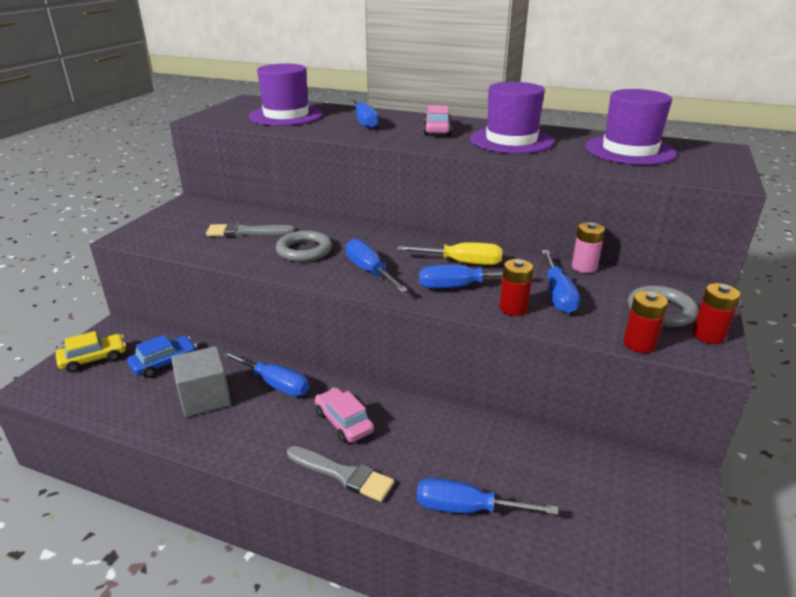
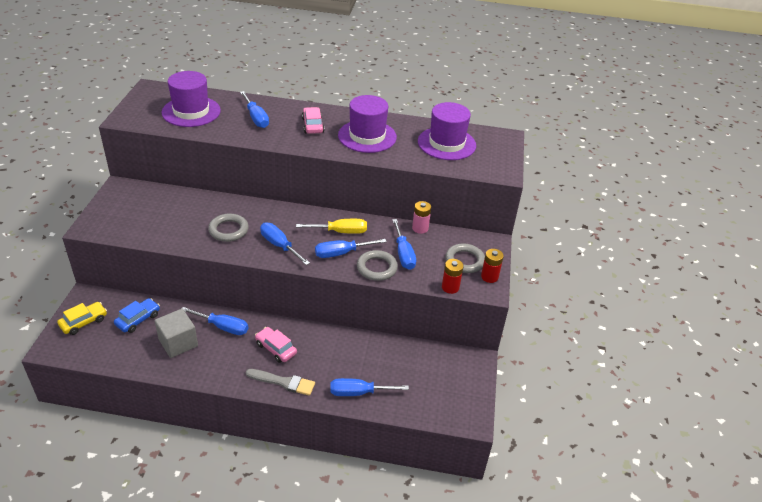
camera: 15 degrees left, 10 degrees up
grey brush [206,223,295,237] -> none
red battery [499,259,533,316] -> grey ring [357,250,398,281]

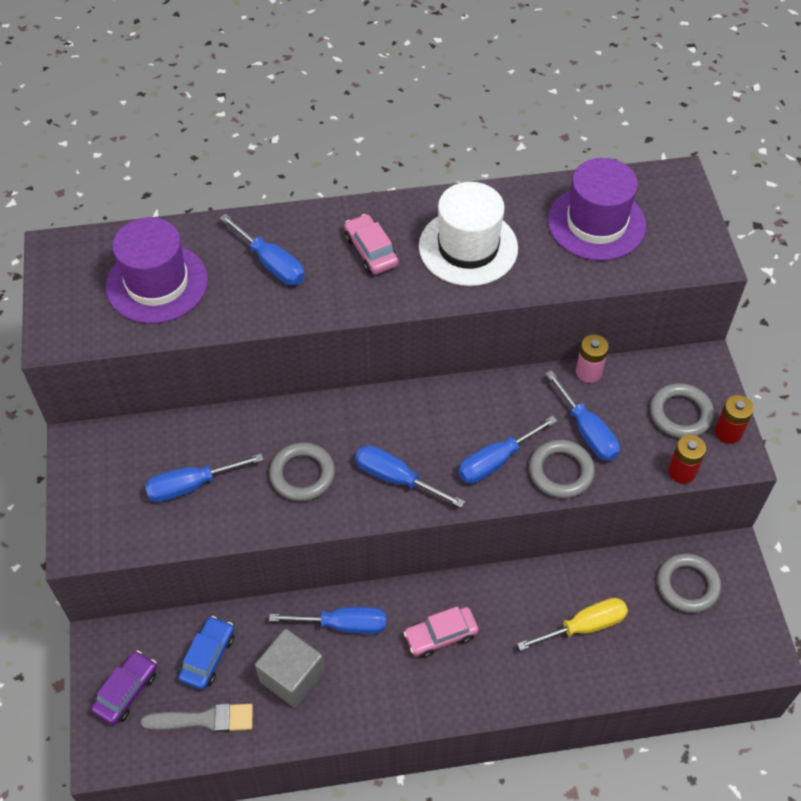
camera: 15 degrees left, 15 degrees up
yellow car [57,302,107,335] -> purple car [91,650,157,725]
grey brush [246,369,315,396] -> grey brush moved to [141,703,253,732]
pink car [255,327,297,363] -> pink car turned 45 degrees counterclockwise [404,606,479,658]
yellow screwdriver [296,219,367,234] -> yellow screwdriver moved to [517,598,628,651]
blue screwdriver [330,378,409,396] -> blue screwdriver moved to [145,454,264,502]
purple hat [338,95,397,153] -> white hat [419,182,518,286]
none -> grey ring [657,553,721,613]

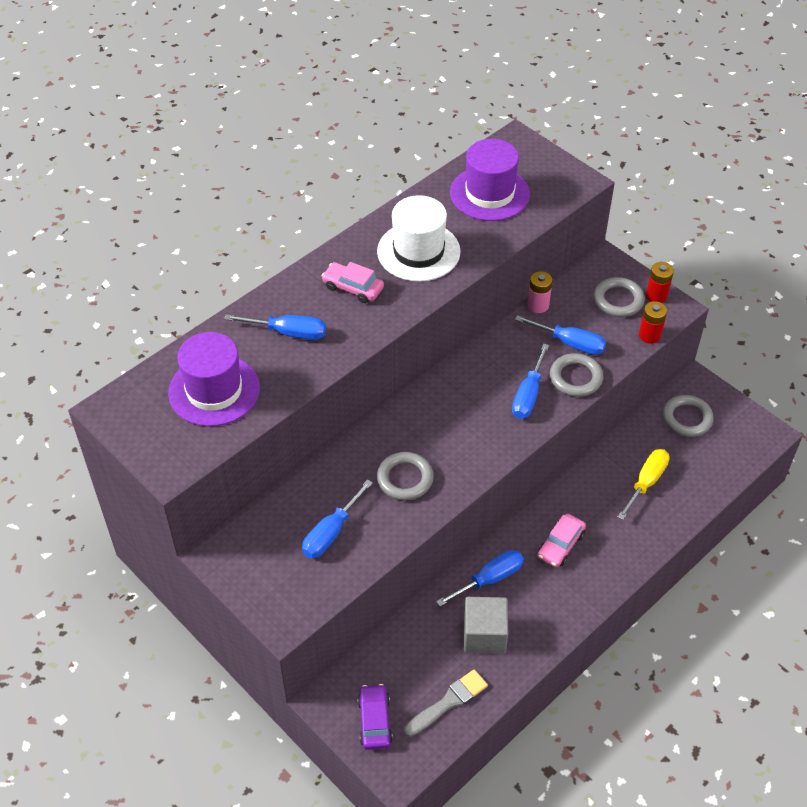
camera: 35 degrees left, 5 degrees down
blue car [178,616,234,690] -> none
blue screwdriver [355,445,465,508] -> none

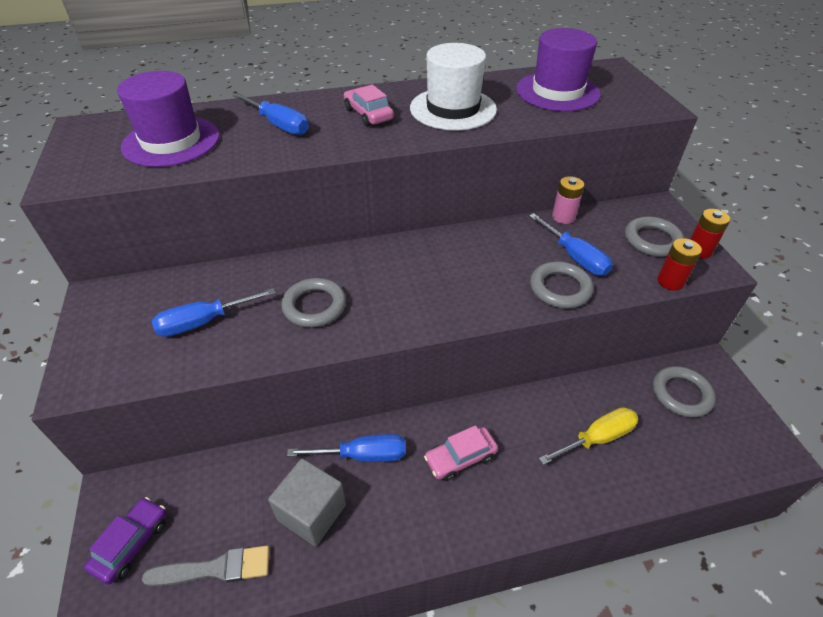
camera: 30 degrees right, 5 degrees down
blue screwdriver [512,344,549,419] -> none

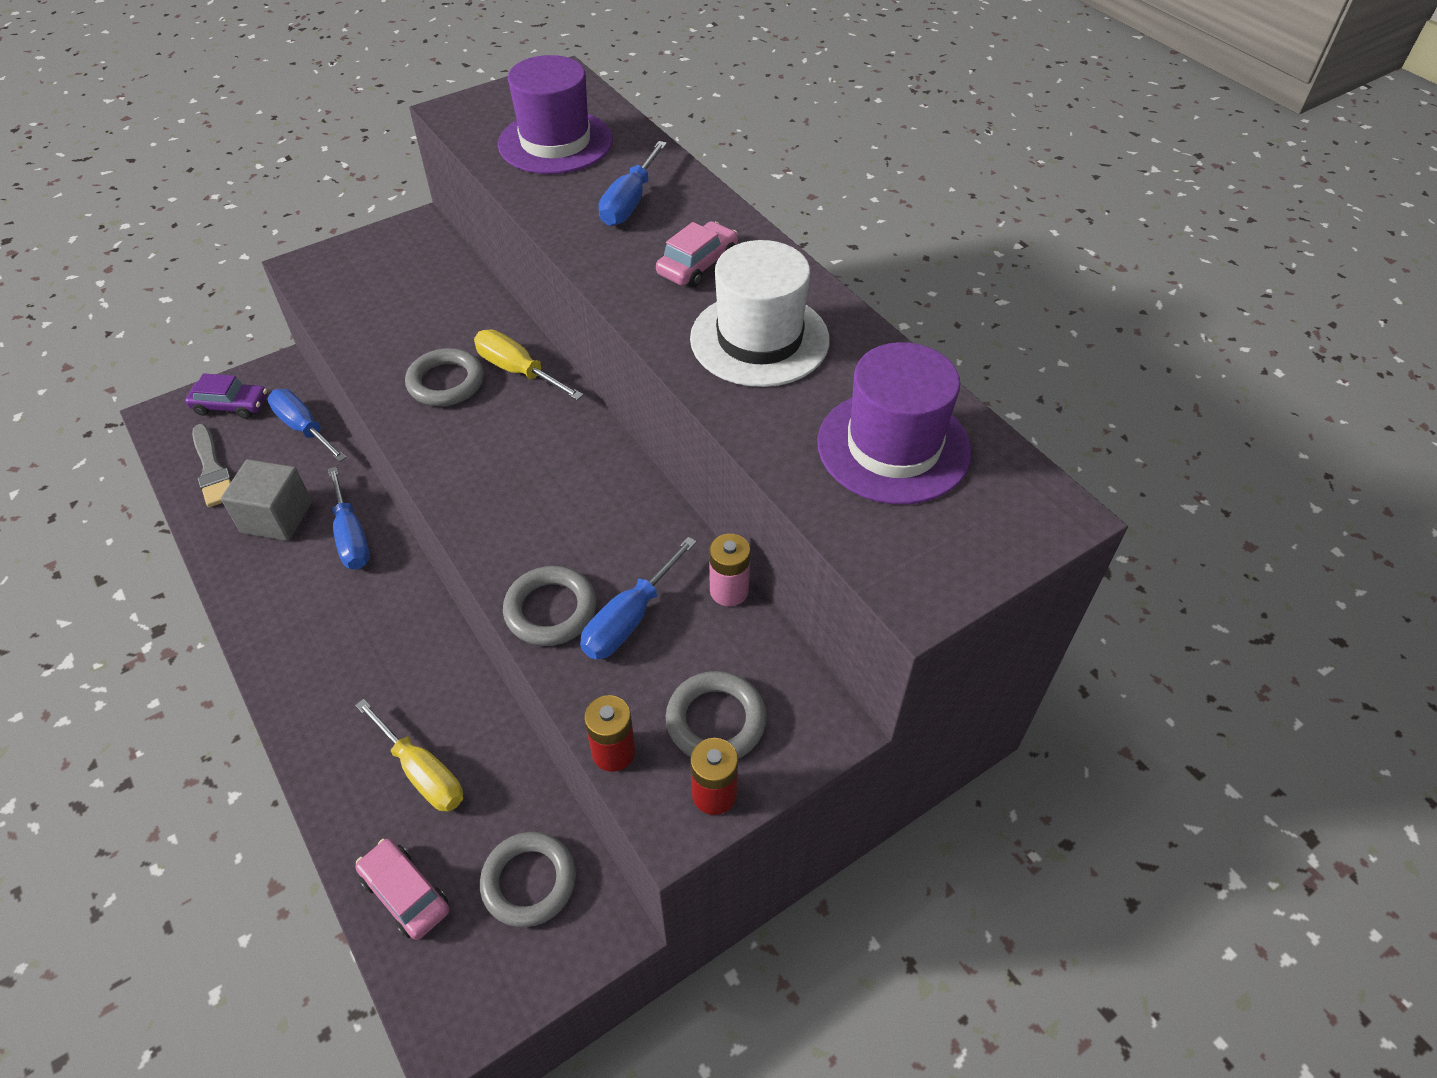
camera: 70 degrees right, 5 degrees up
blue screwdriver [152,288,275,337] -> blue screwdriver moved to [268,389,347,462]
pink car [424,425,498,481] -> pink car moved to [355,839,449,940]
none -> yellow screwdriver [474,329,584,400]

